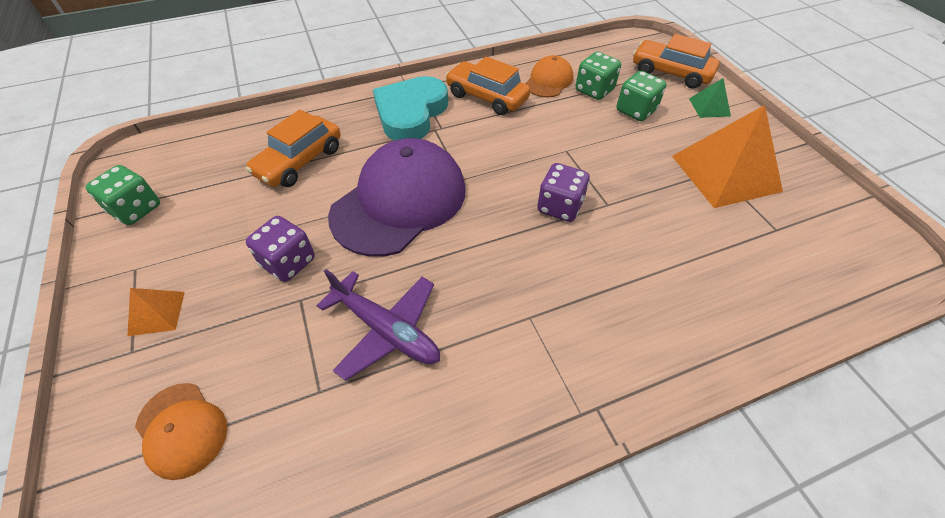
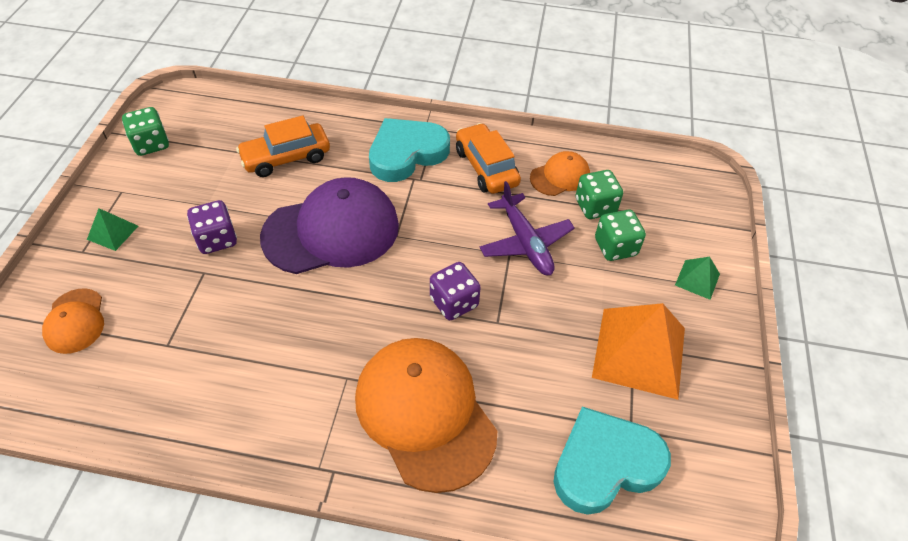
camera: 30 degrees right, 0 degrees up
orange pyramid [128,288,185,336] -> green pyramid [87,208,138,251]
purple plane [316,269,440,381] -> purple plane moved to [479,181,575,275]
orange car [633,34,720,89] -> none
none -> orange cap [355,338,497,493]
none -> turquoise heart [554,407,671,515]

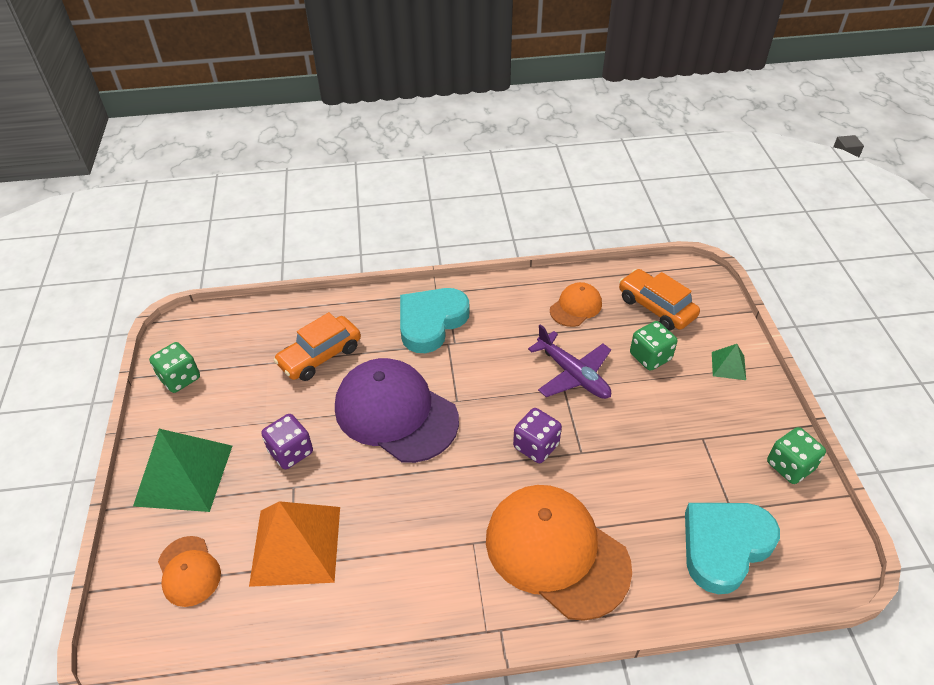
camera: 15 degrees left, 5 degrees down
green pyramid [87,208,138,251] -> green pyramid [133,429,232,512], size x2.15
purple cap [260,177,399,274] -> purple cap turned 105 degrees counterclockwise [335,358,459,463]
orange car [456,123,521,194] -> orange car moved to [619,269,700,331]
green dice [576,170,623,219] -> green dice moved to [767,427,826,484]
orange pyramid [592,303,685,400] -> orange pyramid moved to [249,501,340,587]

